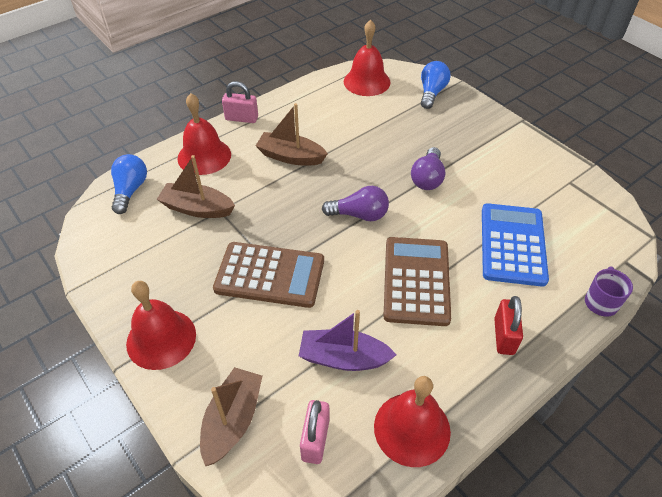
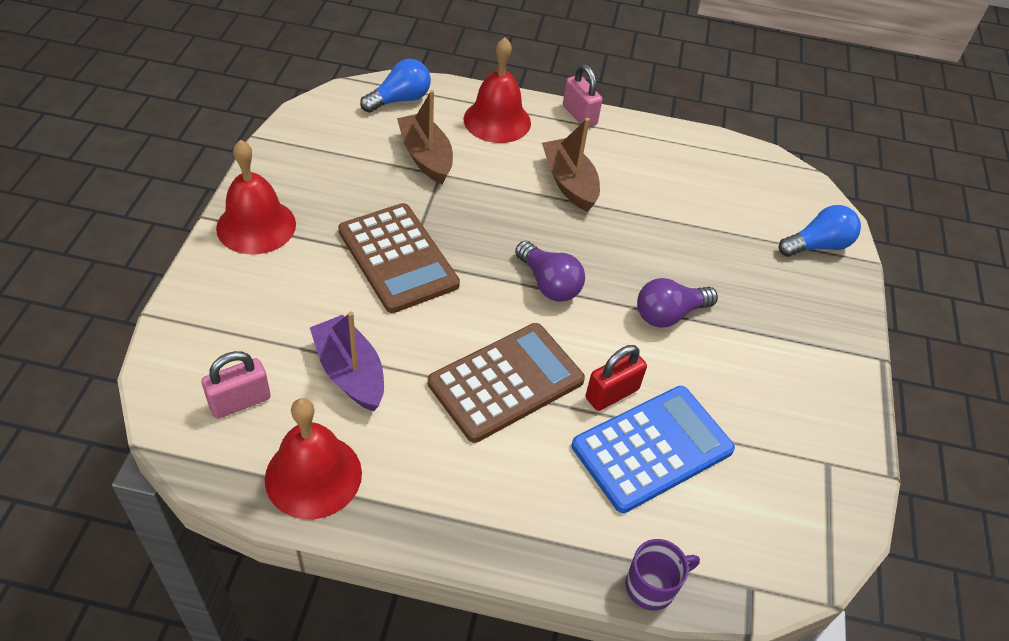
camera: 45 degrees right, 0 degrees up
brown boat [200,367,262,466] -> none
red bell [344,19,390,96] -> none
red padlock [494,296,523,355] -> red padlock moved to [586,345,647,411]

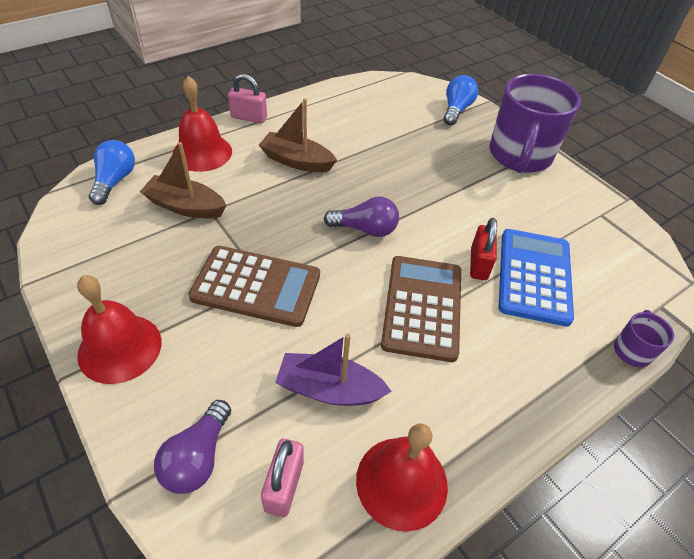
camera: 45 degrees left, 0 degrees up
purple light bulb [637,278,718,328] -> purple light bulb moved to [154,400,231,494]
none -> purple mug [489,74,581,173]

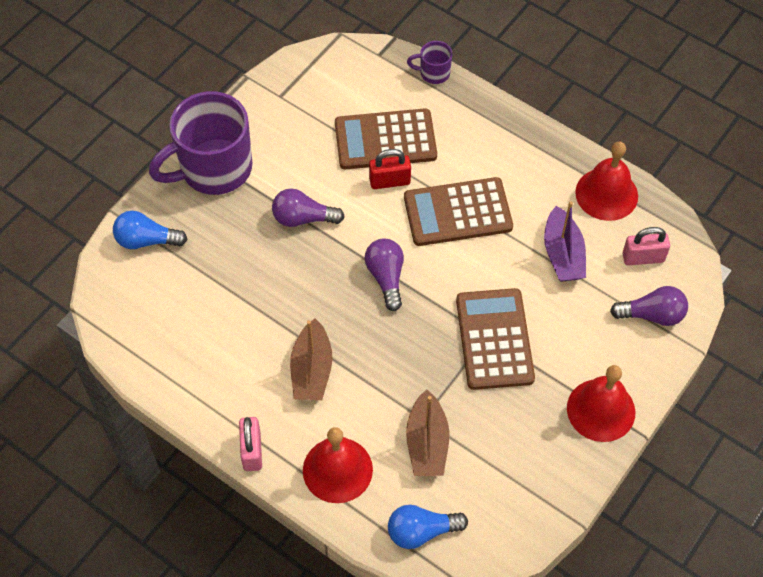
camera: 105 degrees left, 10 degrees up
purple mug [489,74,581,173] -> purple mug turned 150 degrees clockwise [149,91,252,195]
blue calculator [499,229,574,326] -> brown calculator [335,108,437,169]
none -> purple light bulb [272,189,345,227]

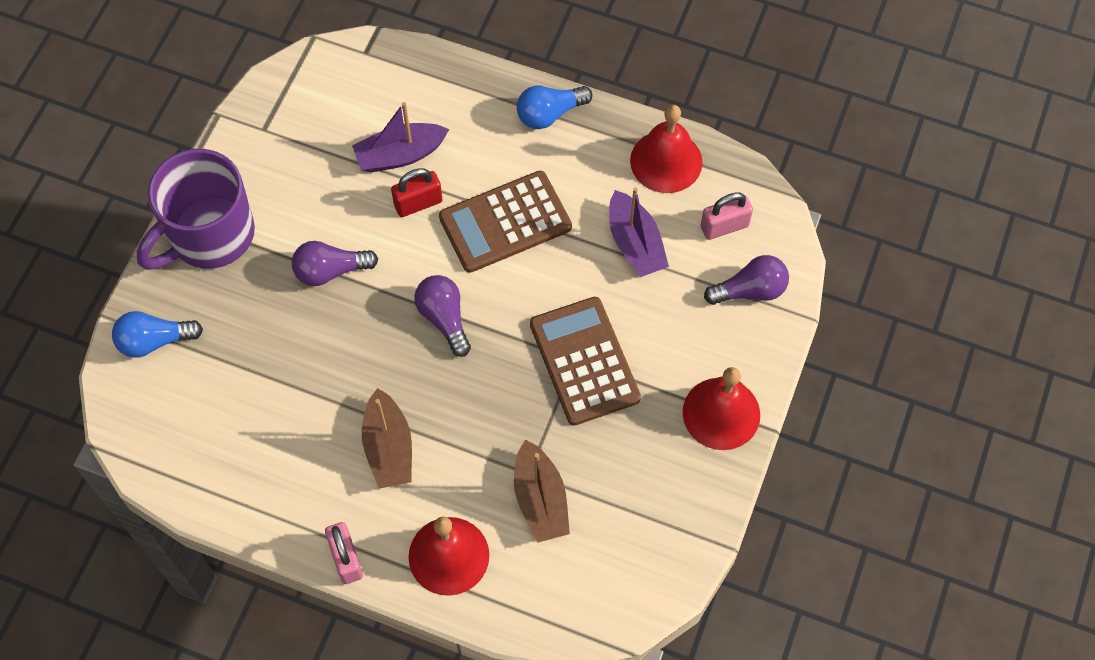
camera: 15 degrees left, 5 degrees up
brown calculator [335,108,437,169] -> purple boat [352,102,449,173]
blue light bulb [388,505,468,549] -> blue light bulb moved to [517,86,593,129]
purple mug [407,41,452,84] -> none

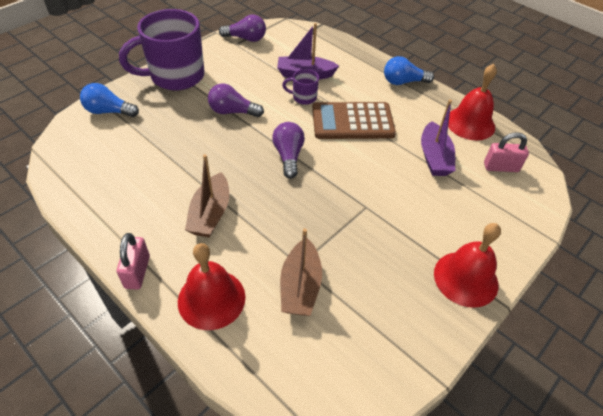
camera: 20 degrees right, 15 degrees down
red padlock [391,168,443,217] -> purple mug [282,69,319,105]
brown calculator [530,297,641,425] -> none
purple light bulb [704,255,789,305] -> purple light bulb moved to [219,14,266,42]

